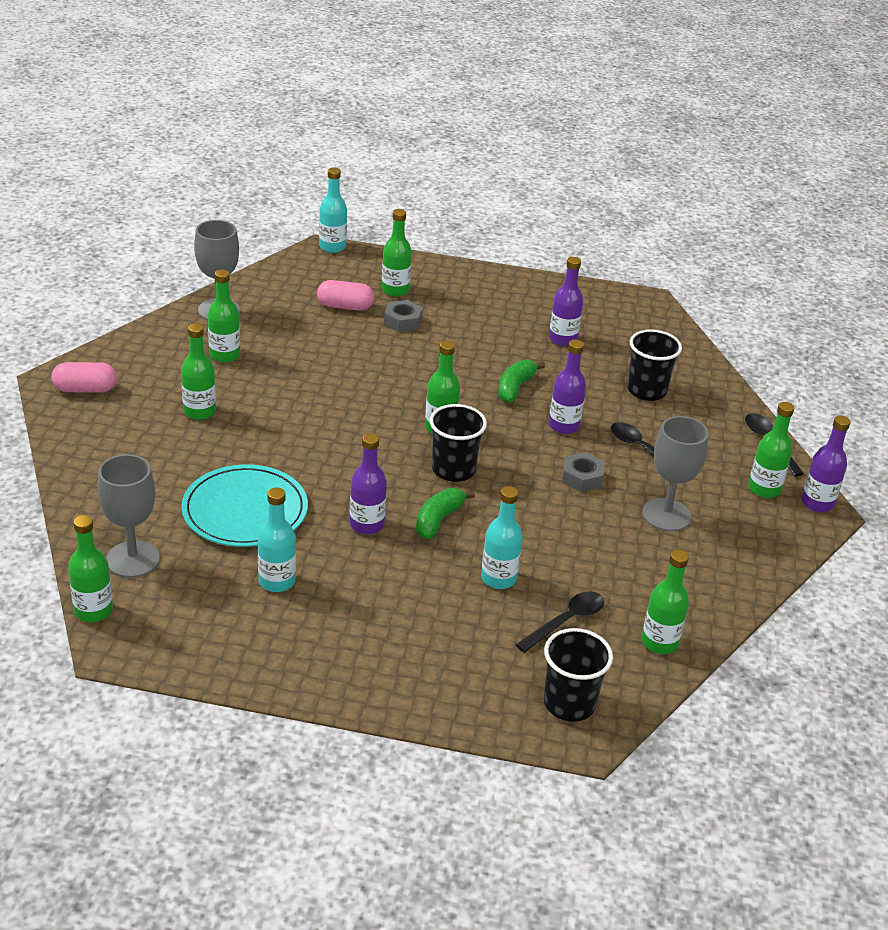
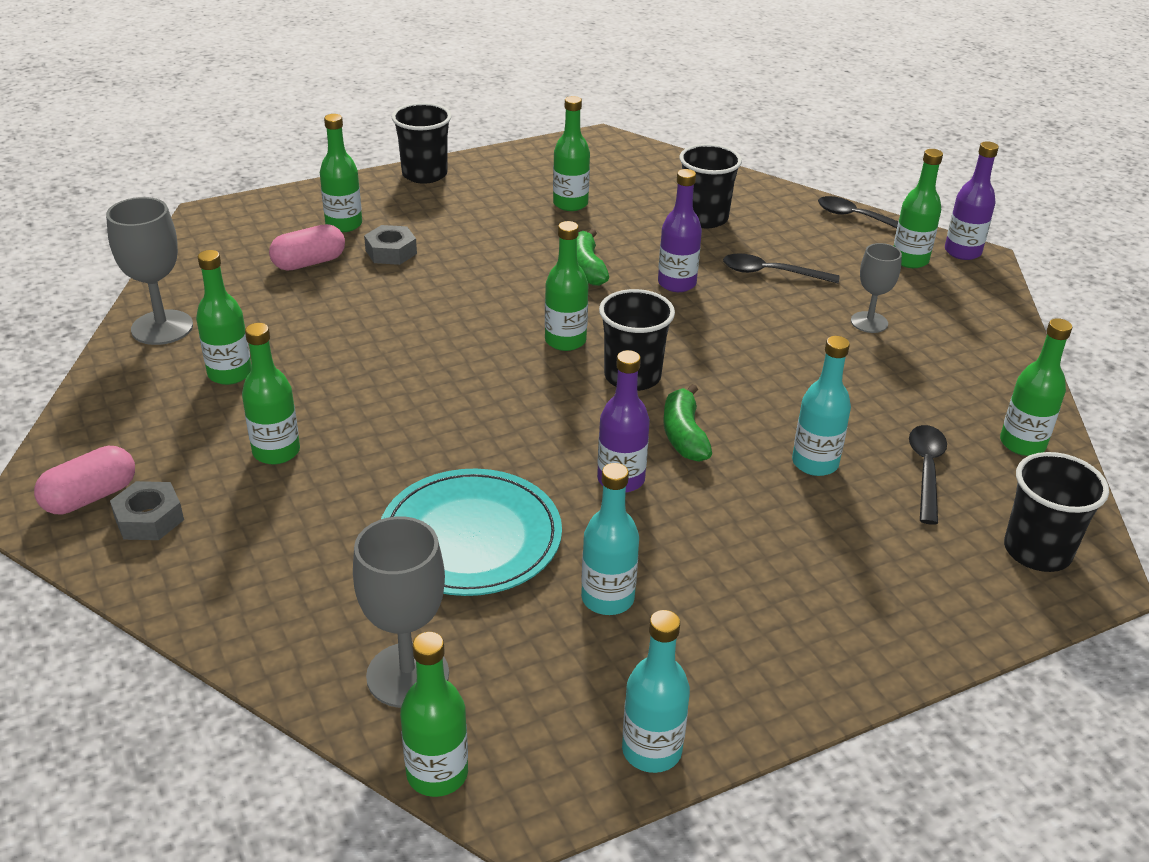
camera: 35 degrees left, 0 degrees up
turquoise bottle [319,168,347,253] -> turquoise bottle moved to [622,610,690,773]
purple bottle [549,257,583,346] -> green bottle [553,96,590,211]
grey nut [562,452,604,492] -> grey nut moved to [110,481,184,540]
grey goblet [642,416,709,531] -> grey goblet [851,243,902,333], size x0.64
none -> black cup [392,103,451,184]

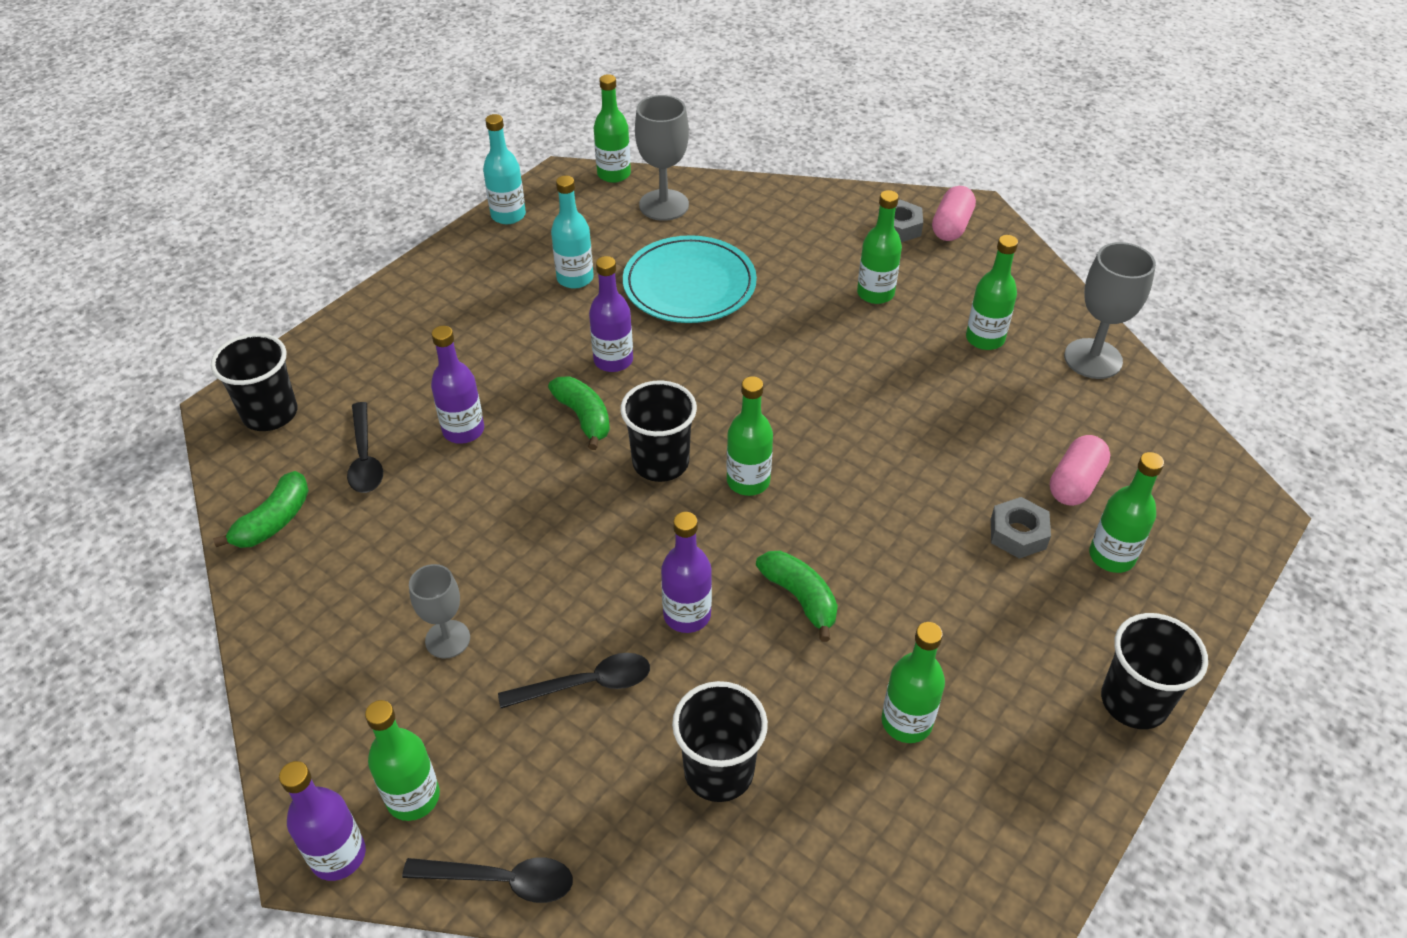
camera: 155 degrees right, 10 degrees up
turquoise bottle [792,336,851,476] -> purple bottle [431,326,484,444]
green bottle [1000,318,1072,456] -> green banana [213,471,309,548]

